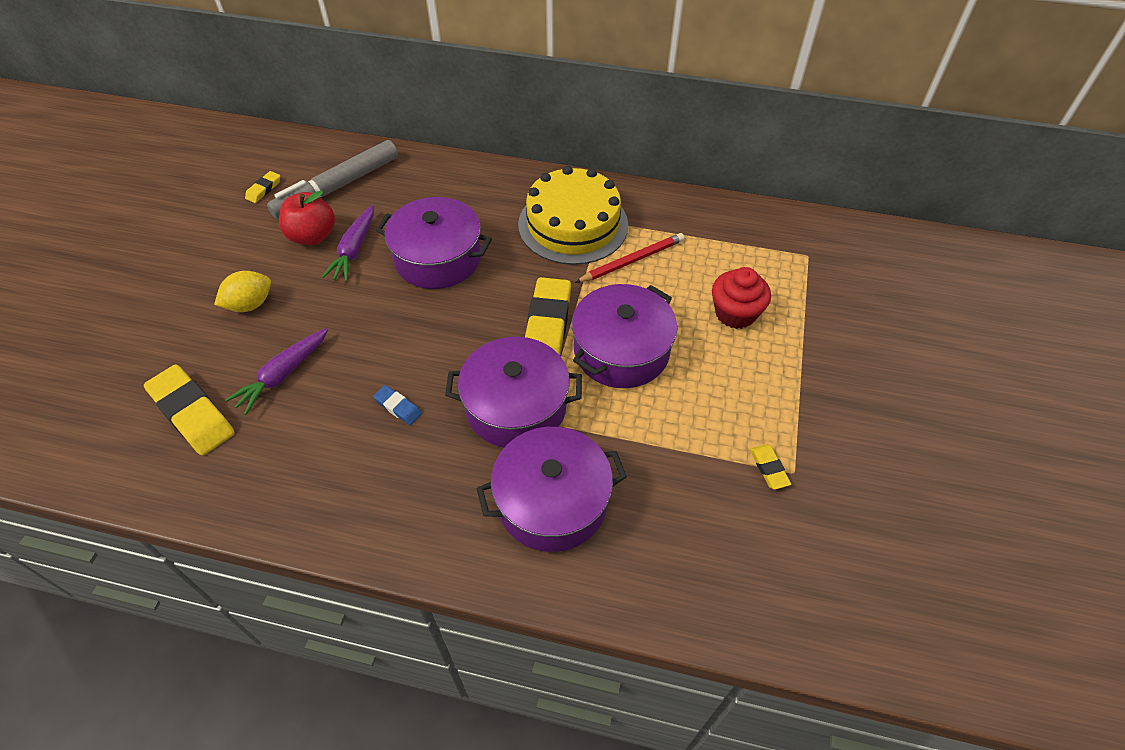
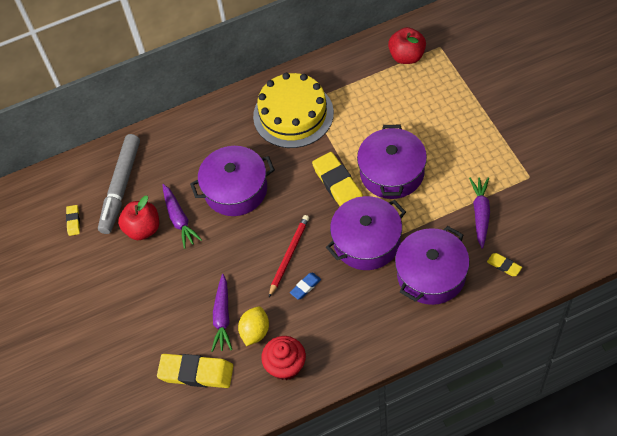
camera: 30 degrees left, 5 degrees up
yellow lemon [214,271,271,312] -> yellow lemon moved to [238,306,269,346]
blue eraser [373,385,422,425] -> blue eraser turned 45 degrees counterclockwise [290,273,321,300]
red pencil [575,233,685,283] -> red pencil moved to [269,215,309,297]
red cupcake [712,267,771,329] -> red cupcake moved to [261,336,306,380]
yellow eraser [750,444,791,489] -> yellow eraser moved to [487,253,522,276]
none -> red apple [388,27,426,64]
none -> purple carrot [469,177,490,249]

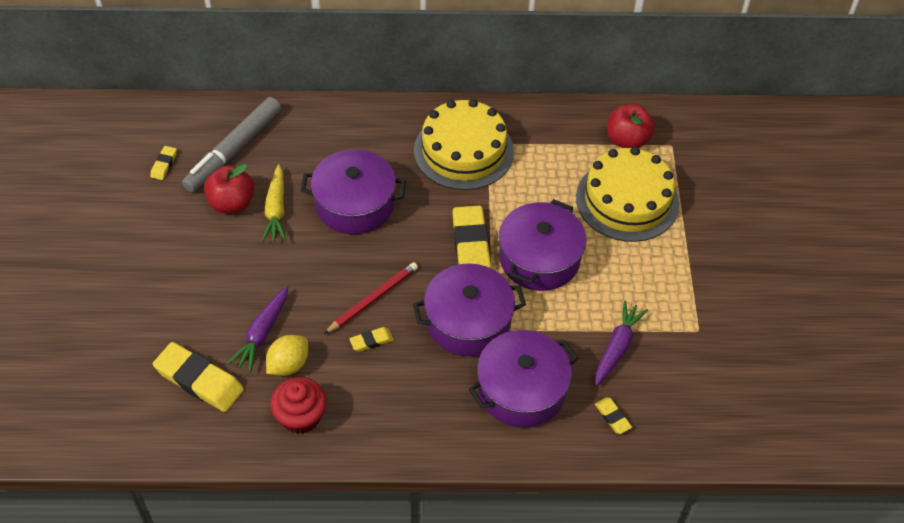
camera: 15 degrees right, 5 degrees down
purple carrot [162,184,202,249] -> yellow carrot [262,164,286,242]
blue eraser [290,273,321,300] -> yellow eraser [349,327,394,352]
none -> yellow cake [576,147,679,242]

